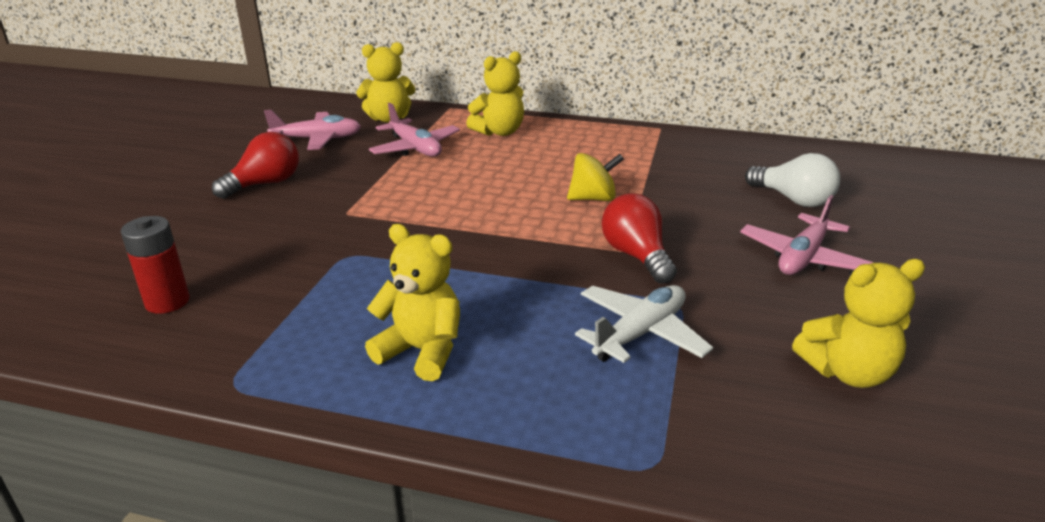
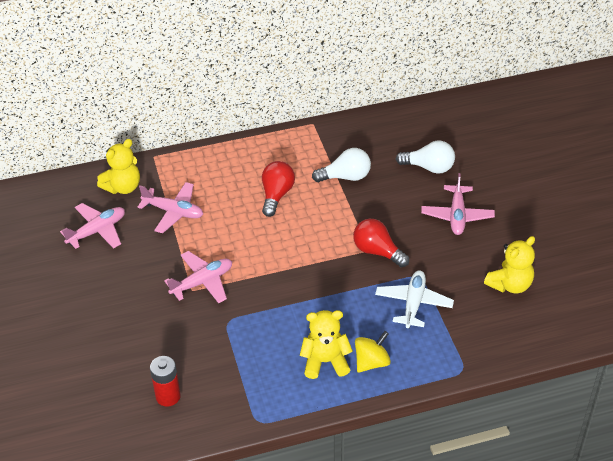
camera: 30 degrees left, 15 degrees up
red light bulb [212,132,299,199] -> red light bulb moved to [262,161,295,217]
yellow teddy bear [466,51,524,136] -> none
yellow spinning top [567,153,624,201] -> yellow spinning top moved to [355,331,391,373]
none -> pink plane [164,251,232,303]
none -> white light bulb [312,148,371,182]

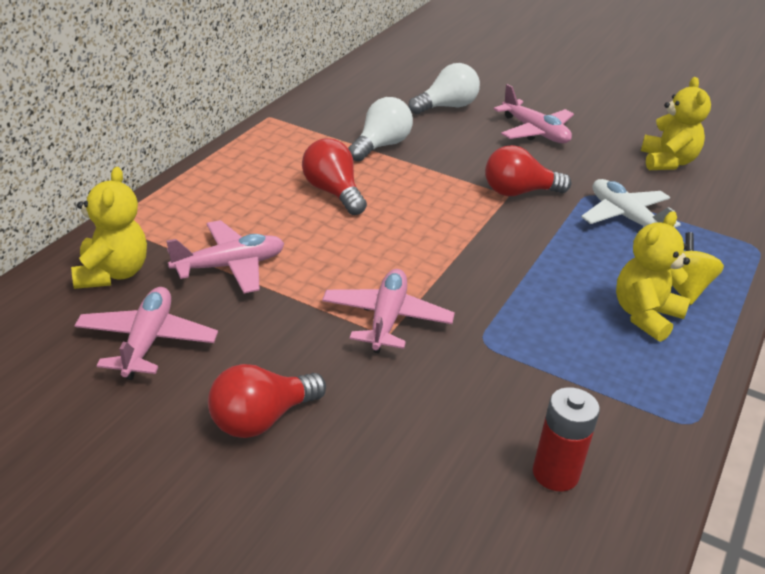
camera: 50 degrees left, 10 degrees down
none -> red light bulb [208,364,326,438]

